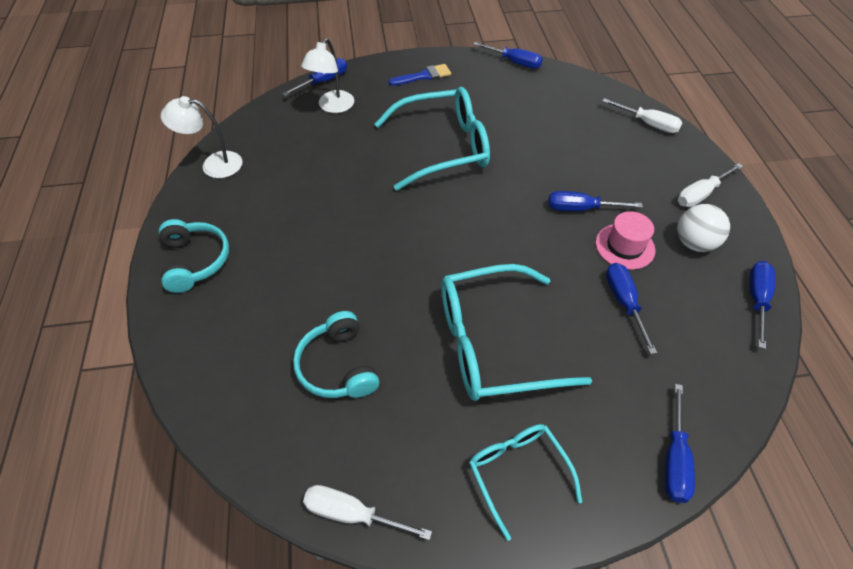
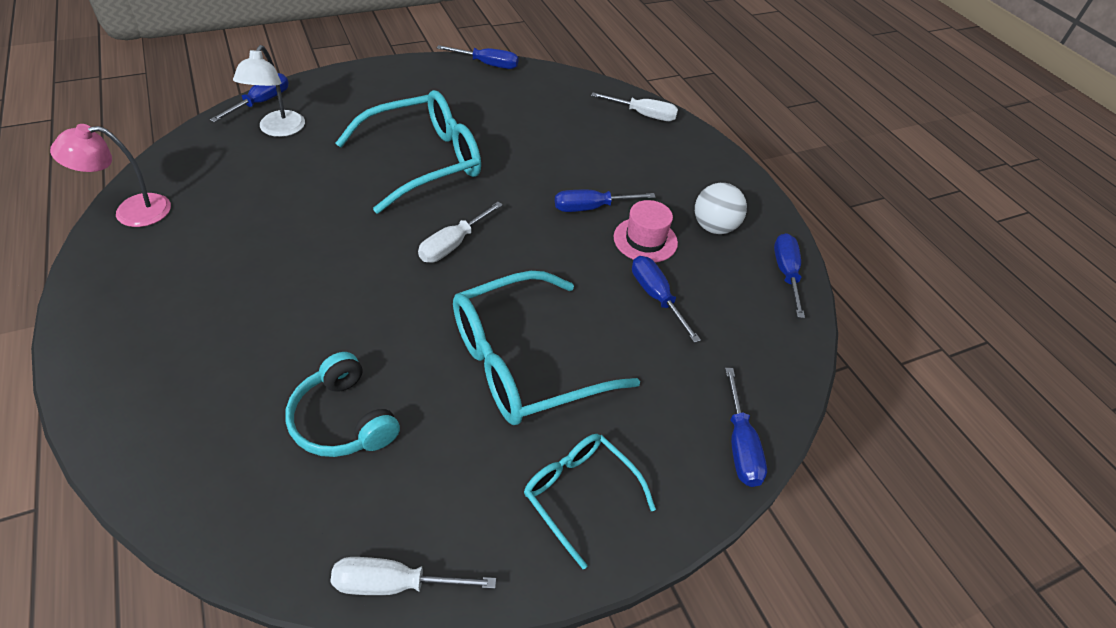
camera: 20 degrees left, 5 degrees down
turquoise headphones [159,219,229,293] -> none
white lamp [161,96,243,178] -> pink lamp [50,124,171,227]
blue brush [389,64,451,86] -> none
white screwdriver [678,163,743,207] -> white screwdriver moved to [418,202,503,263]

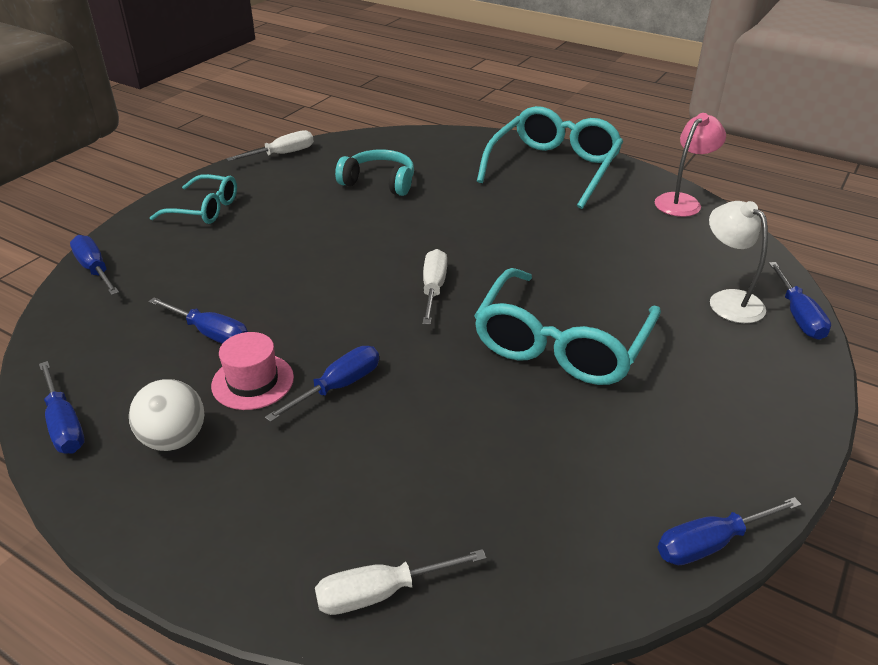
camera: 150 degrees right, 10 degrees down
turquoise glasses [453,271,640,425] -> turquoise glasses moved to [477,106,623,209]

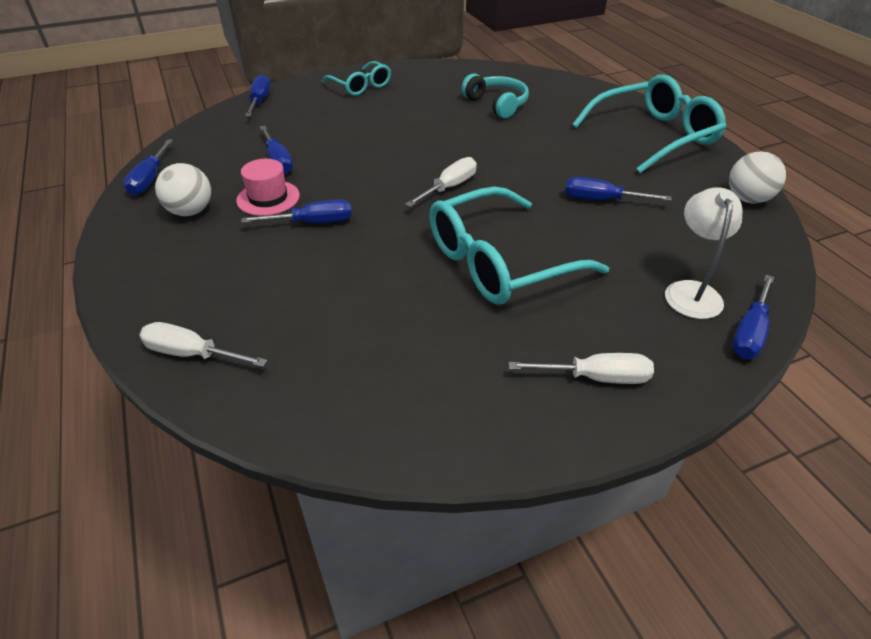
camera: 35 degrees right, 5 degrees up
white screwdriver [227,130,314,161] -> white screwdriver moved to [509,353,654,384]
pink lamp [655,113,726,217] -> white ball [729,152,786,203]
blue screwdriver [658,497,802,565] -> blue screwdriver moved to [565,177,672,201]

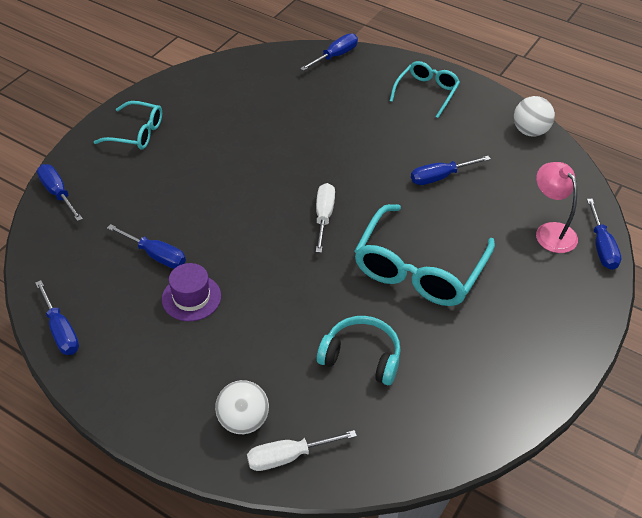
camera: 35 degrees left, 5 degrees up
white ball [155,163,211,216] -> white ball moved to [215,380,269,434]
pink hat [236,159,300,216] -> purple hat [162,263,221,321]
blue screwdriver [241,200,352,223] -> blue screwdriver moved to [300,33,358,71]
turquoise headphones [461,73,529,118] -> turquoise headphones moved to [317,316,401,385]
white screwdriver [509,353,654,384] -> none
turquoise glasses [572,74,726,173] -> turquoise glasses [390,61,460,118], size x0.57
white lamp [665,187,743,319] -> pink lamp [536,162,578,253]

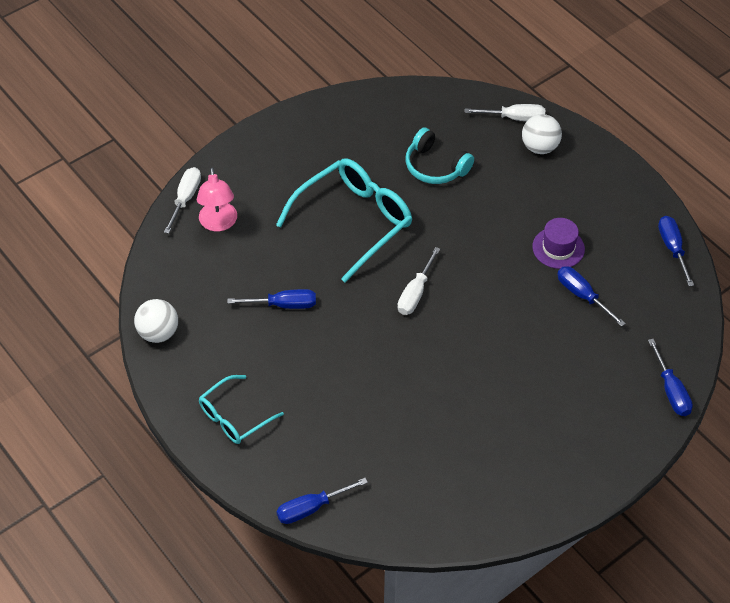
camera: 160 degrees left, 5 degrees up
turquoise glasses [94,101,162,149] -> none
blue screwdriver [587,199,621,270] -> white screwdriver [164,167,201,234]

